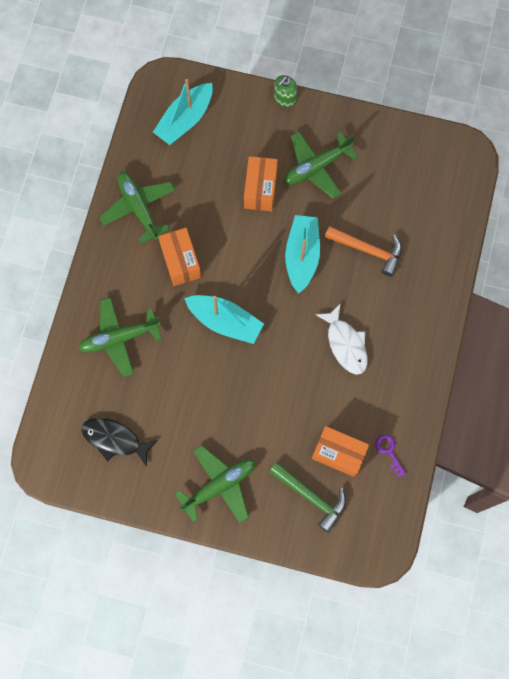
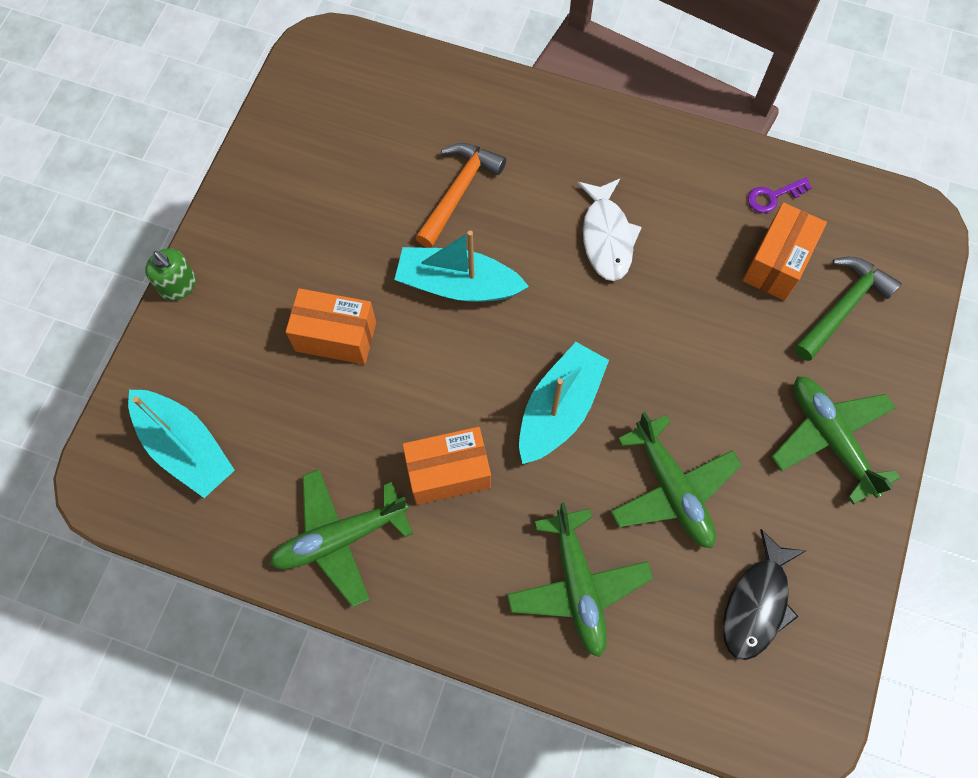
camera: 85 degrees left, 5 degrees down
green plane [284,131,358,199] -> green plane moved to [610,412,742,548]
white fish [315,303,368,375] -> white fish turned 105 degrees clockwise [578,179,642,281]

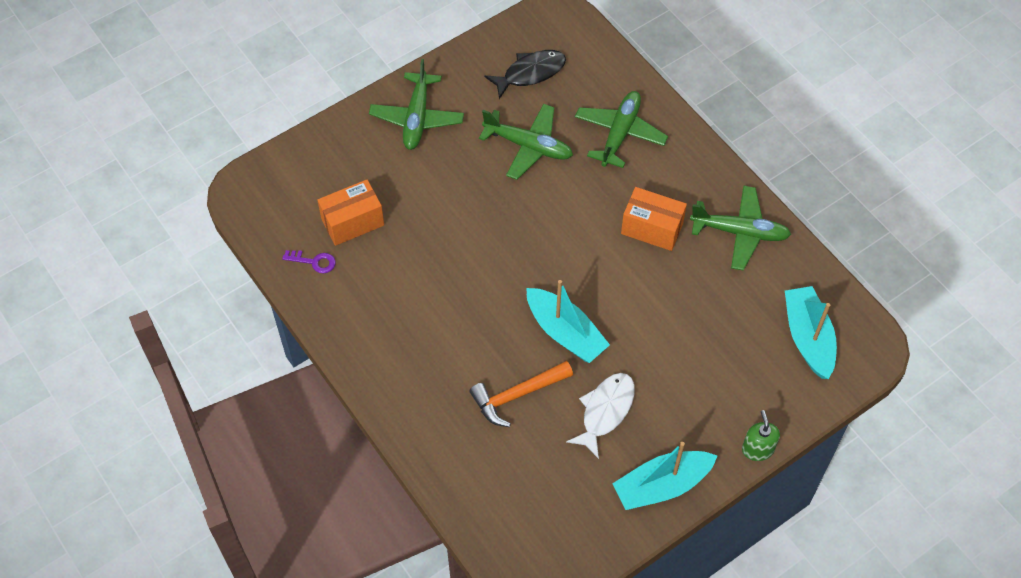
camera: 145 degrees left, 10 degrees down
orange box [286,288,376,365] -> none
turquoise boat [519,342,609,464] -> turquoise boat moved to [612,442,718,510]
white fish [578,179,642,281] -> white fish moved to [566,373,635,459]
green plane [610,412,742,548] -> green plane turned 105 degrees clockwise [479,104,573,180]
green hammer [794,257,902,361] -> none

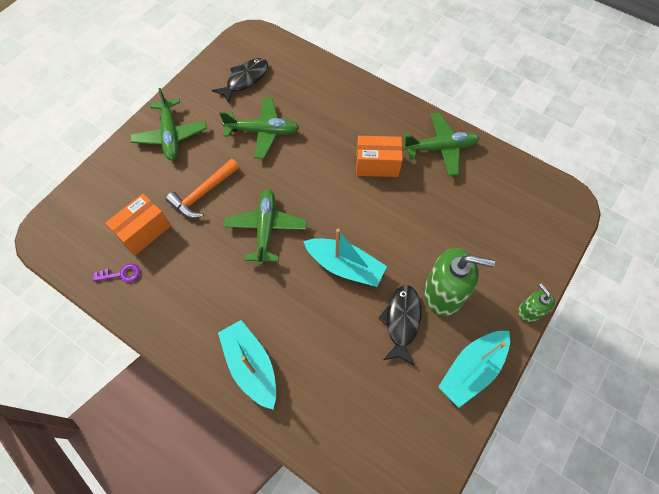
camera: 20 degrees left, 5 degrees up
orange hammer [469,361,573,427] -> orange hammer moved to [166,159,239,218]
white fish [566,373,635,459] -> black fish [378,285,421,365]
green plane [575,91,668,168] -> green plane moved to [224,189,307,265]
turquoise boat [785,286,837,379] -> turquoise boat moved to [218,320,276,410]
none -> green soap dispenser [424,248,495,316]

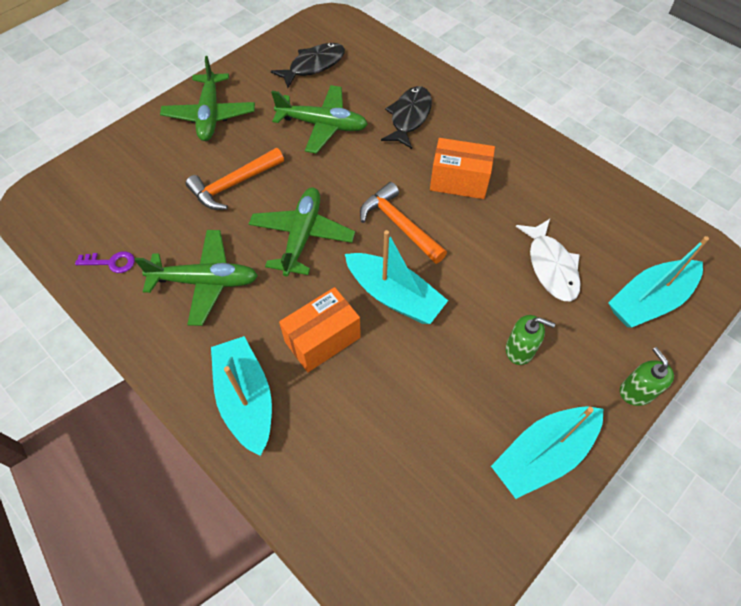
camera: 10 degrees right, 5 degrees down
orange box [105,194,171,255] -> orange box moved to [279,287,361,372]
black fish [378,285,421,365] -> black fish moved to [381,86,432,149]
green plane [403,113,480,176] -> green plane moved to [135,230,258,326]
green soap dispenser [424,248,495,316] -> green soap dispenser [506,315,555,365], size x0.54
none -> orange hammer [360,182,447,264]
none -> white fish [516,219,581,301]
none -> turquoise boat [608,236,709,327]

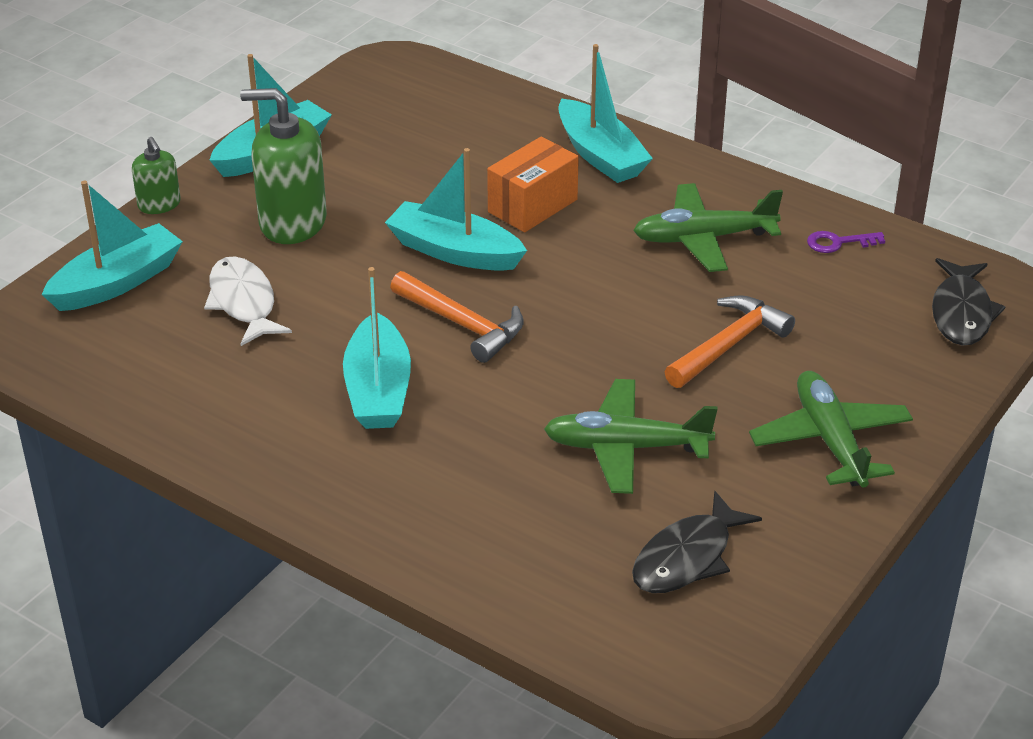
camera: 170 degrees right, 20 degrees down
green plane [249,188,355,277] -> none
black fish [381,86,432,149] -> black fish moved to [932,258,1006,345]
orange box [430,138,495,199] -> turquoise boat [343,267,411,429]
green soap dispenser [506,315,555,365] -> green soap dispenser [240,88,327,244], size x1.86

